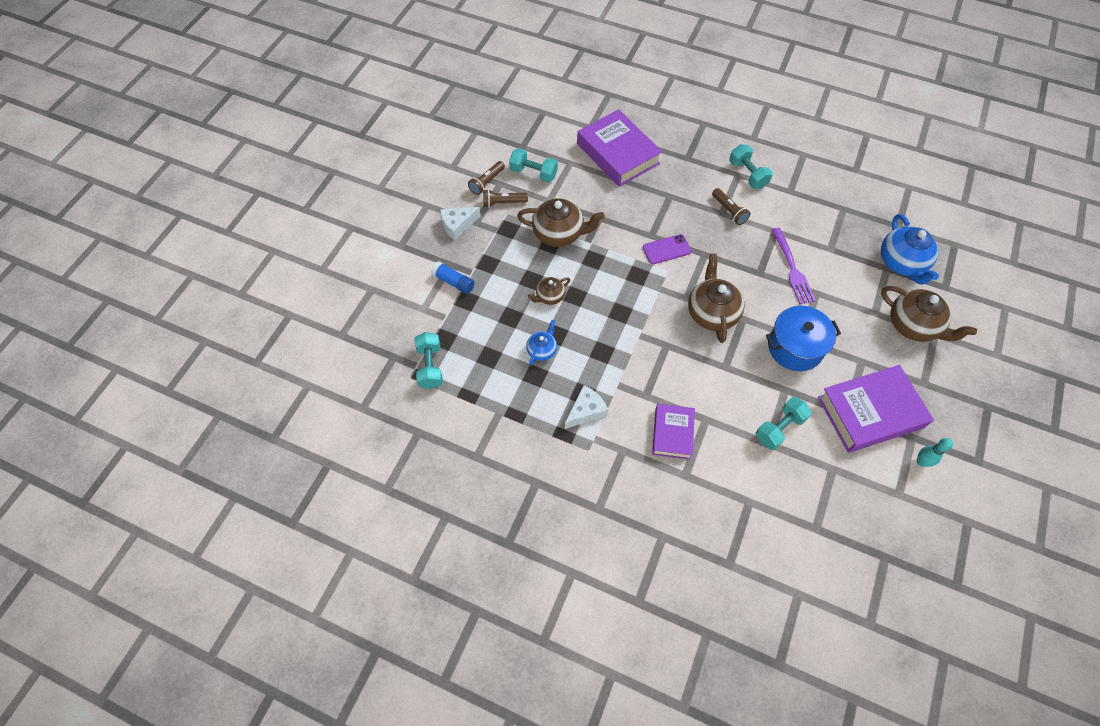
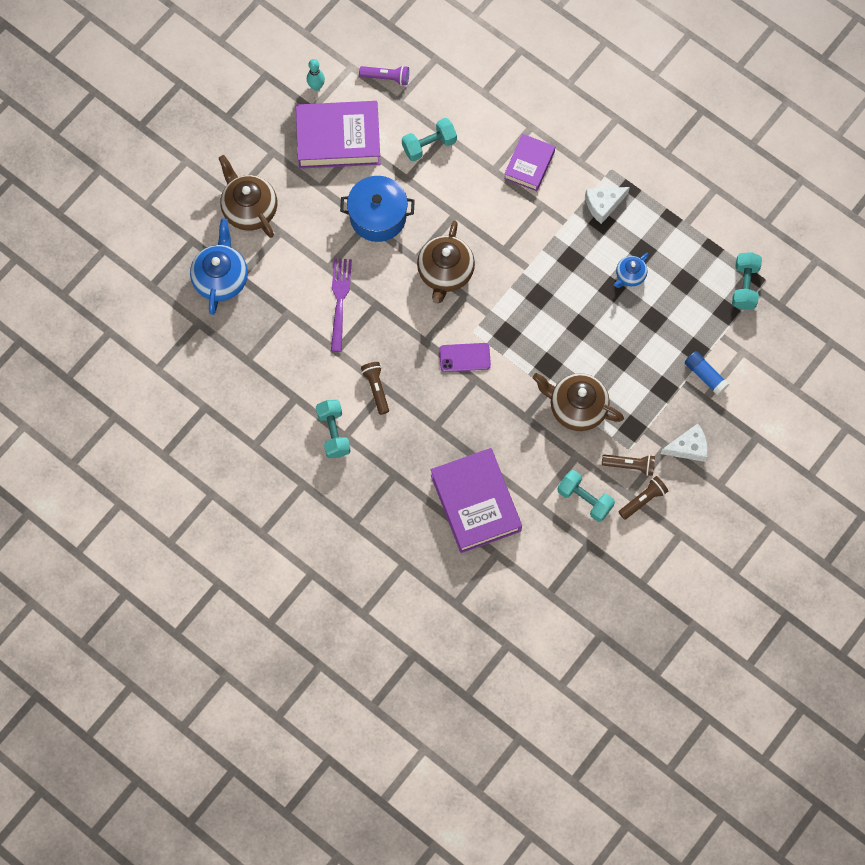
camera: 165 degrees left, 10 degrees up
brown teapot [528,277,570,305] -> none
none -> purple flashlight [359,66,409,86]

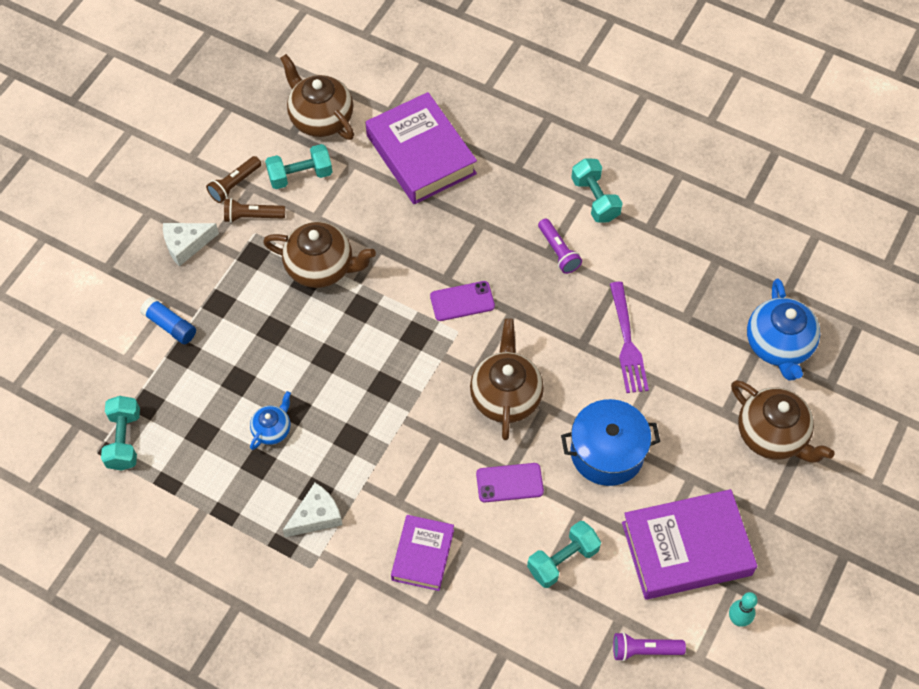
camera: 170 degrees right, 10 degrees down
brown flashlight [361,362,389,415] -> purple flashlight [538,219,582,274]
turquoise dumbbell [557,470,615,522] -> turquoise dumbbell turned 45 degrees counterclockwise [265,144,332,189]
none -> brown teapot [280,54,354,140]
none -> purple phone [476,463,544,502]

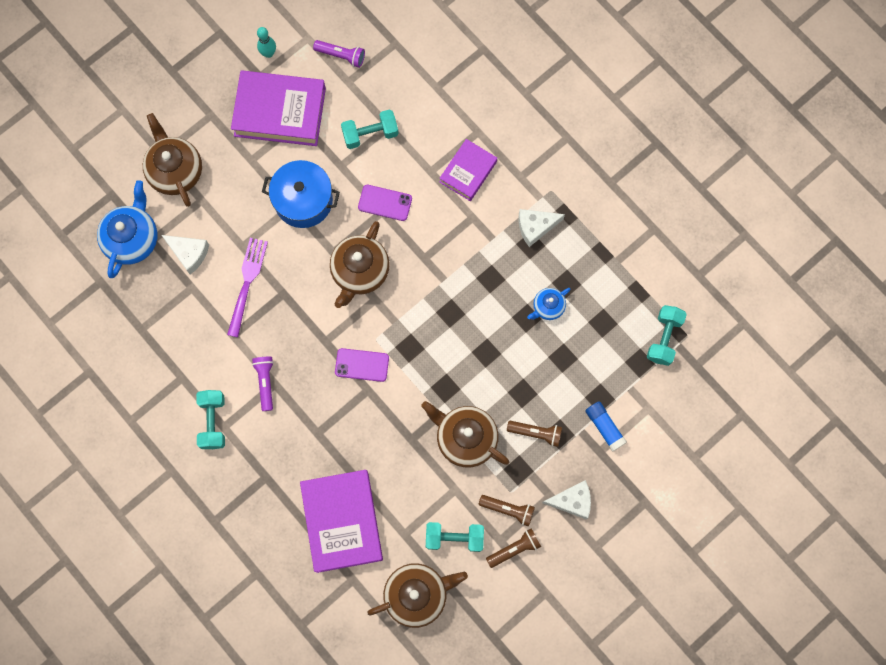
camera: 160 degrees left, 15 degrees up
brown teapot [280,54,354,140] -> brown teapot turned 90 degrees counterclockwise [367,563,468,628]
none -> white cheese [162,235,209,274]
none -> brown flashlight [507,421,562,447]

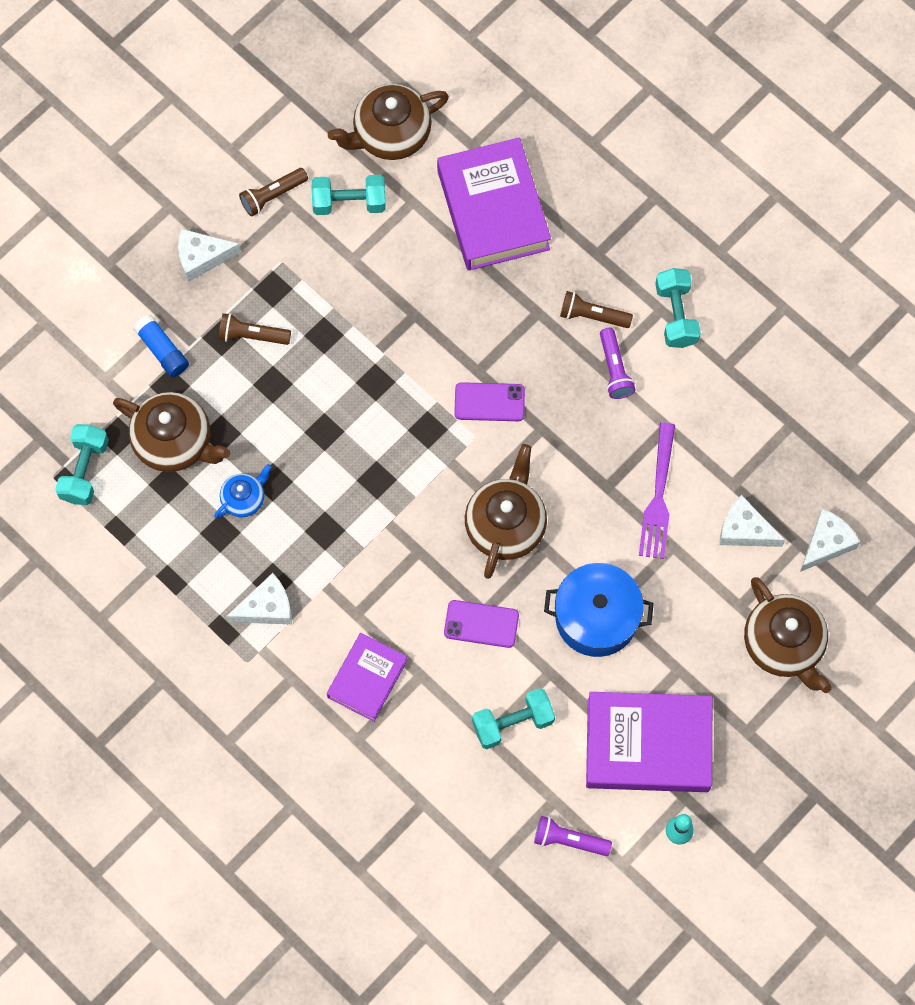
camera: 175 degrees right, 5 degrees down
blue teapot [97,180,157,278] -> white cheese [800,509,860,572]
brown teapot [421,401,509,468] -> brown teapot moved to [113,392,230,472]
brown flashlight [479,495,535,527] -> brown flashlight moved to [560,291,633,328]

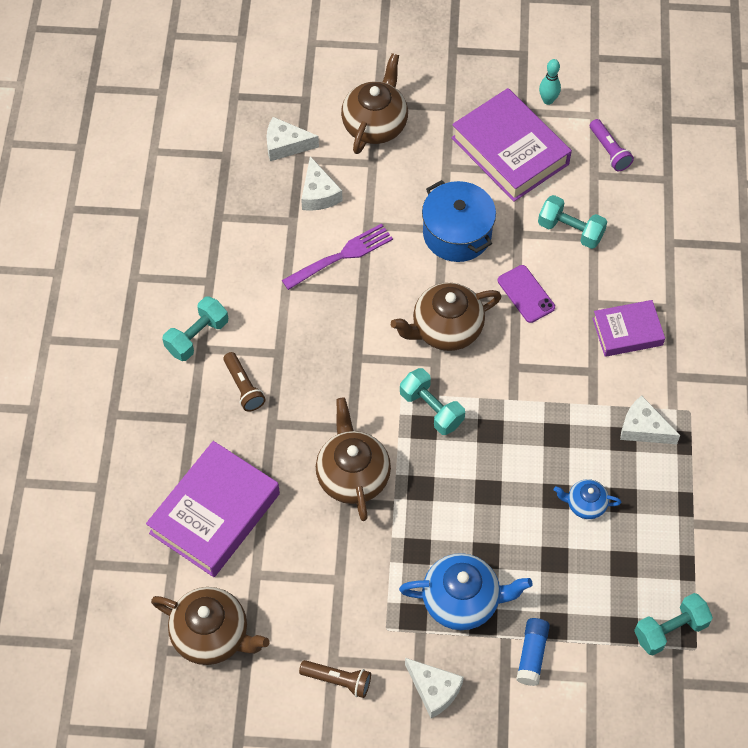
camera: 130 degrees left, 10 degrees down
brown teapot [113,392,230,472] -> brown teapot moved to [316,397,391,521]
brown flashlight [219,313,291,345] -> blue teapot [399,553,532,630]
turquoise dumbbell [312,175,385,215] -> turquoise dumbbell moved to [400,368,465,435]
purple phone [454,382,525,421] -> none
purple flashlight [600,328,635,399] -> none

